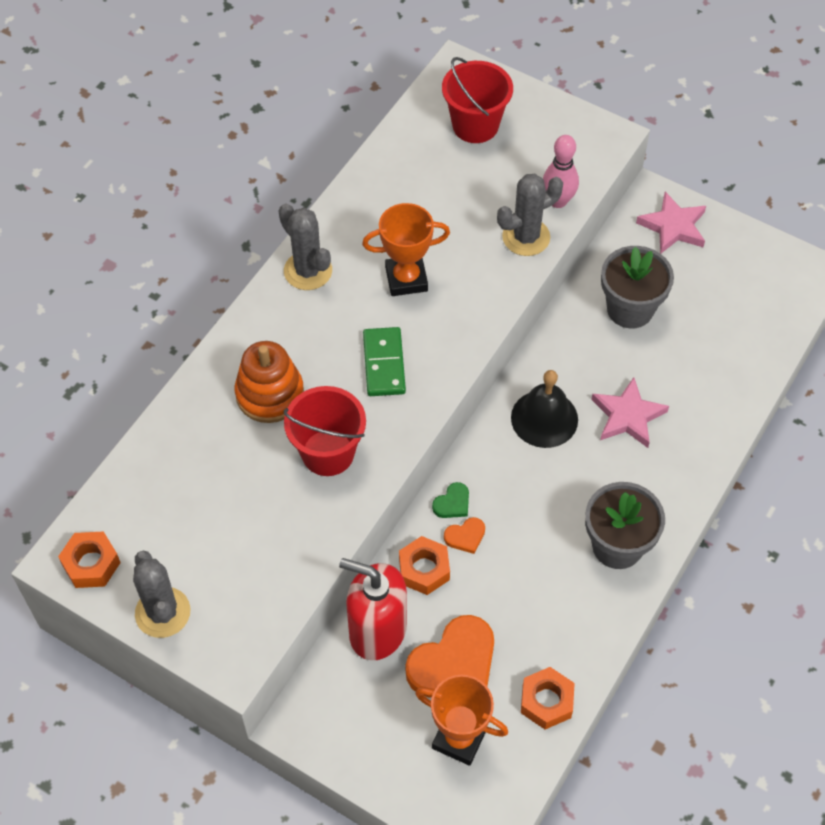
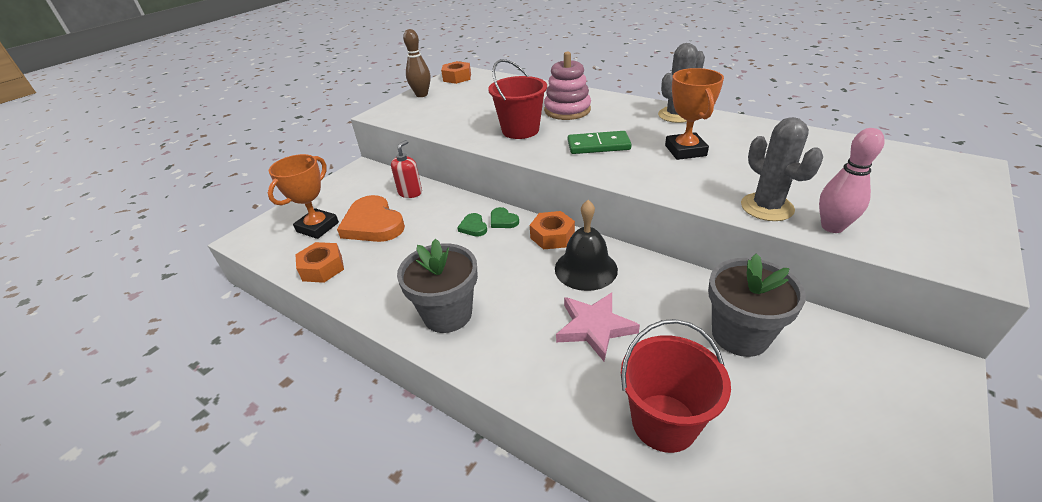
camera: 95 degrees right, 20 degrees down
grey cactus [133,551,190,638] -> brown bowling pin [403,29,430,97]
orange stacking toy [235,341,304,423] -> pink stacking toy [544,52,591,120]
red soap dispenser [339,558,407,660] -> red soap dispenser [391,140,422,198], size x0.55
orange nut [399,536,450,595] -> orange nut moved to [530,211,575,249]
red bucket [442,57,513,143] -> red bucket moved to [621,319,731,453]
orange heart [444,517,485,554] -> green heart [457,213,487,237]
pink star [636,192,706,254] -> none

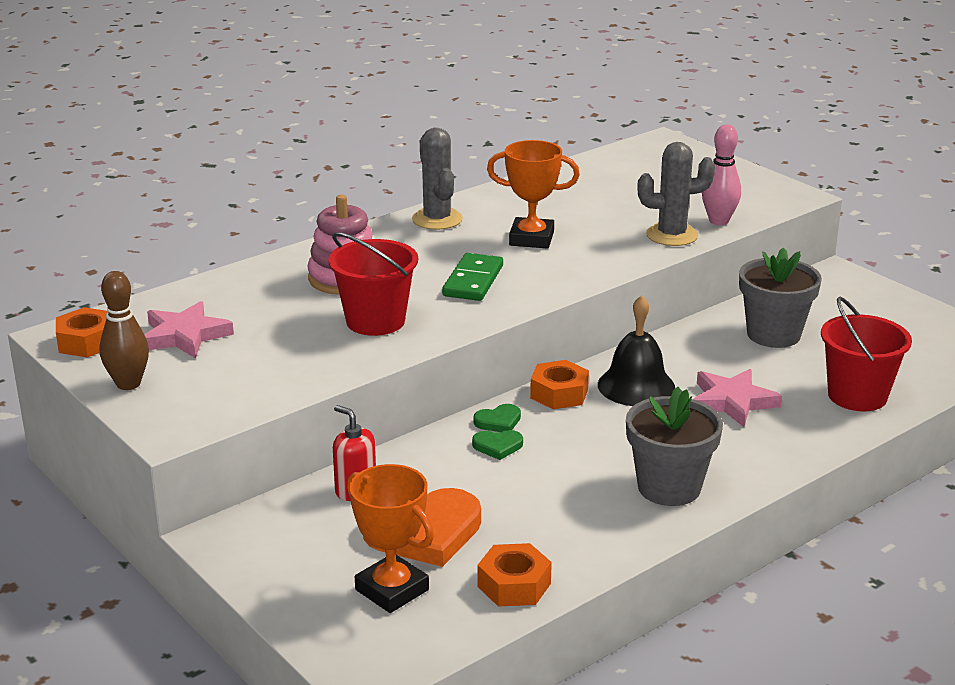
camera: 75 degrees left, 10 degrees down
none -> pink star [144,301,234,359]

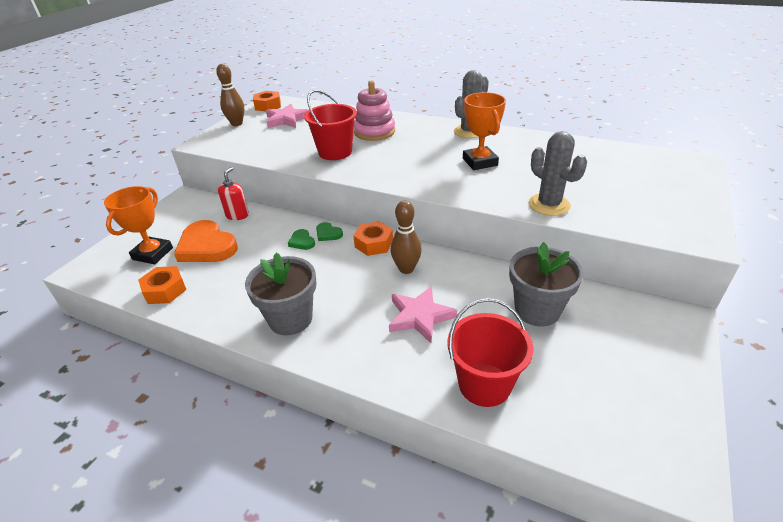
camera: 65 degrees right, 10 degrees up
green domino [442,253,503,301] -> none
black bell [598,295,675,406] -> brown bowling pin [390,200,422,274]
pink bowling pin [702,124,741,225] -> none

